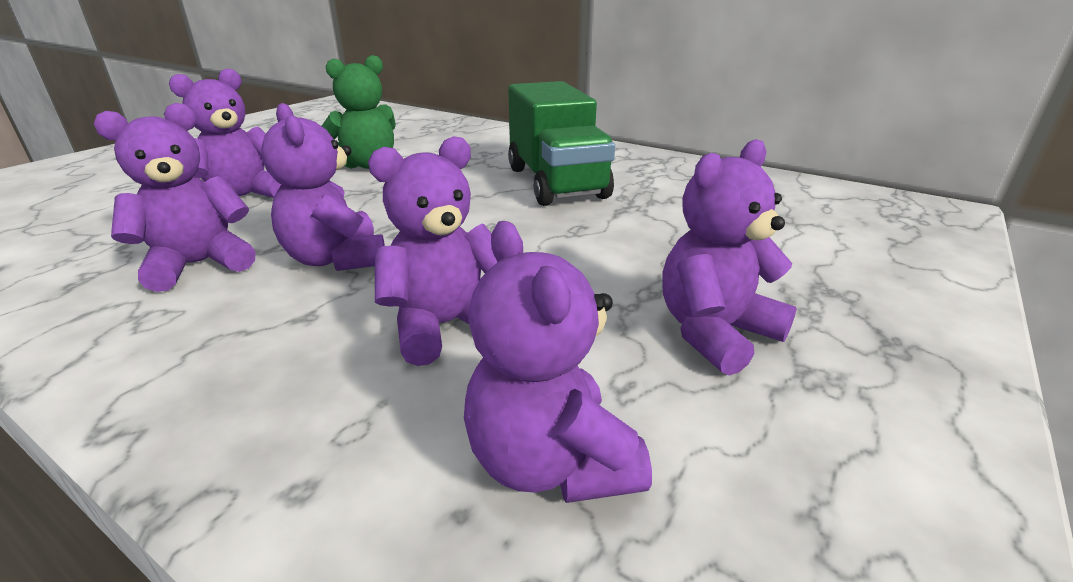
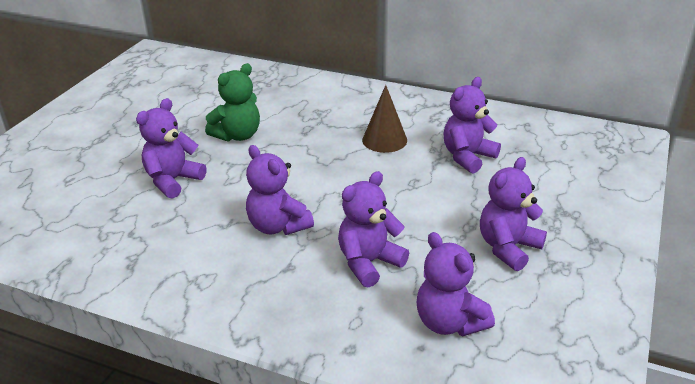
camera: 10 degrees left, 5 degrees up
purple teddy bear [94,103,256,292] -> purple teddy bear moved to [443,77,501,174]
green truck [508,81,615,206] -> brown cone [362,85,407,153]

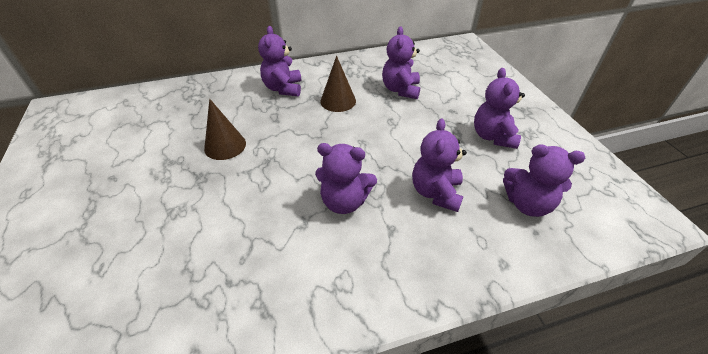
camera: 40 degrees left, 10 degrees up
purple teddy bear [136,98,207,199] -> purple teddy bear moved to [258,26,301,97]
green teddy bear [205,63,260,142] -> brown cone [204,99,246,160]

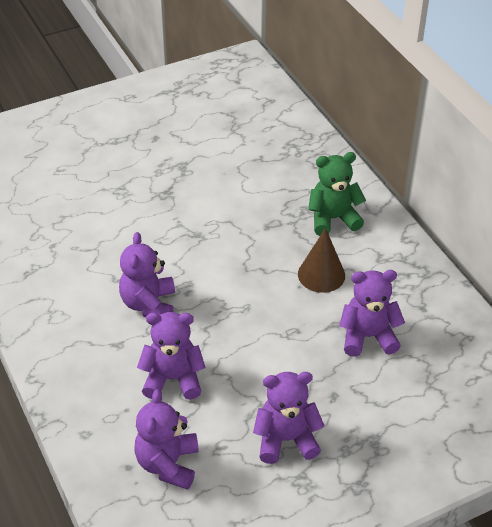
camera: 80 degrees right, 0 degrees up
brown cone [204,99,246,160] -> none
purple teddy bear [258,26,301,97] -> green teddy bear [308,152,366,236]

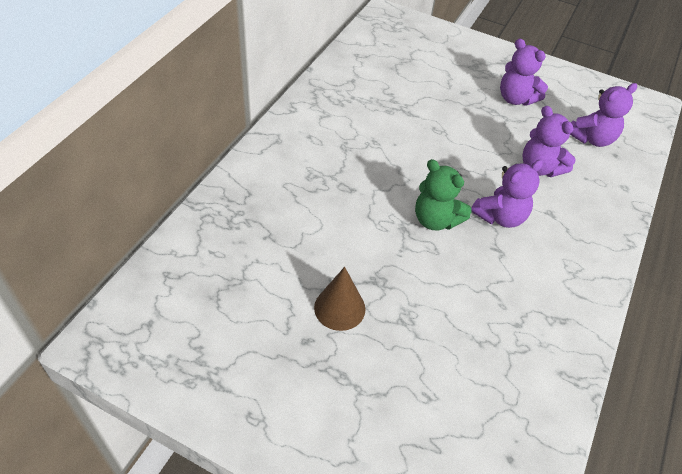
camera: 130 degrees left, 5 degrees up
brown cone [298,228,345,293] -> brown cone moved to [314,267,365,331]
green teddy bear [308,152,366,236] -> green teddy bear moved to [415,159,472,230]
purple teddy bear [339,270,405,357] -> none

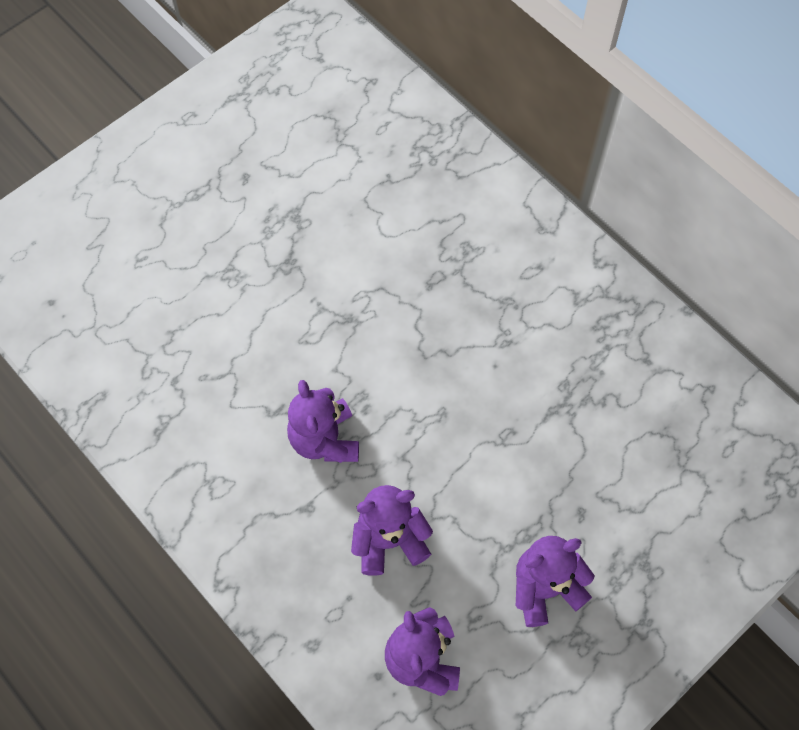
camera: 115 degrees right, 15 degrees up
brown cone [314,267,365,331] -> none
green teddy bear [415,159,472,230] -> none

